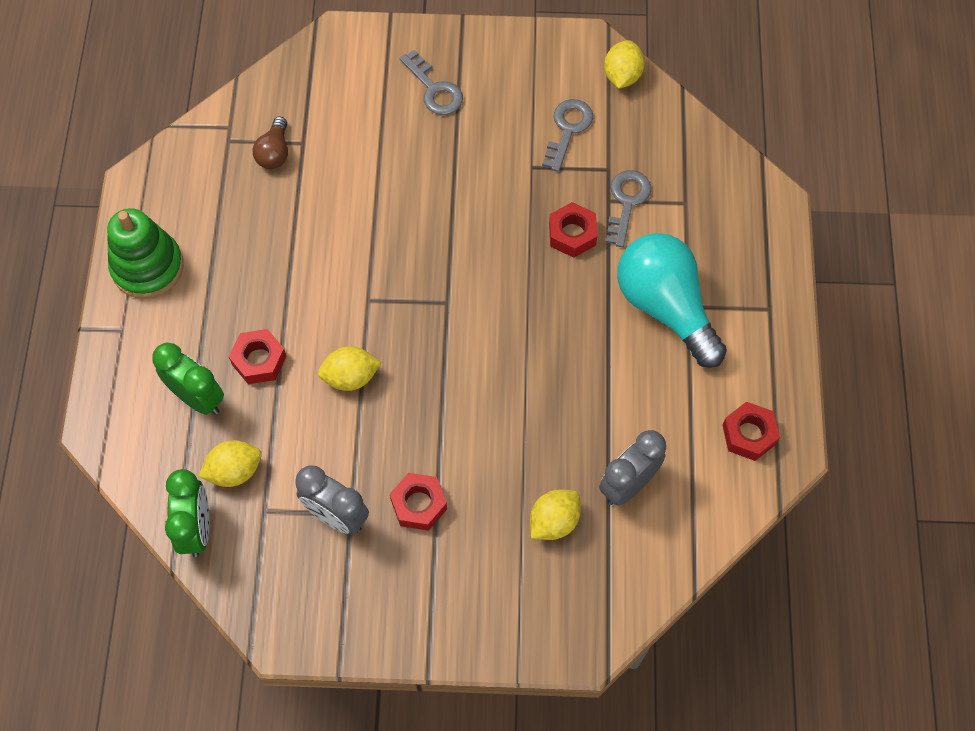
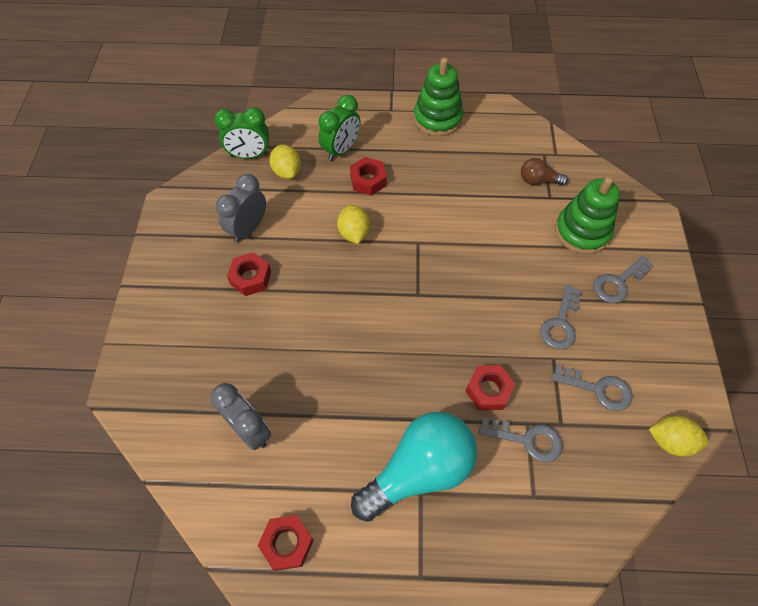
camera: 90 degrees right, 5 degrees down
yellow lemon [530,489,581,540] -> none
none -> grey key [540,285,581,350]
none -> green stacking toy [555,176,620,254]

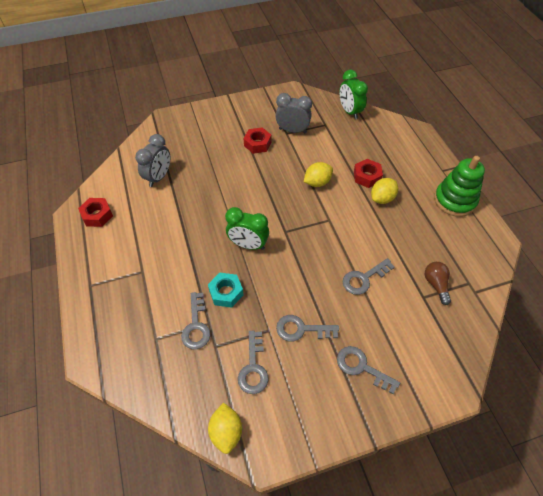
camera: 70 degrees right, 5 degrees down
yellow lemon [269,145,301,179] -> yellow lemon moved to [371,178,398,204]
green clock [318,95,361,161] -> green clock moved to [225,207,269,250]
turquoise light bulb [351,412,477,522] -> none
red nut [466,365,515,411] -> turquoise nut [208,273,243,308]
green stacking toy [555,176,620,254] -> none
none -> grey key [343,258,395,295]

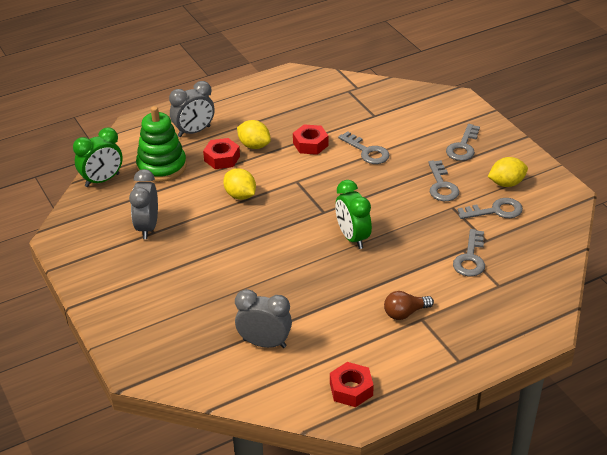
camera: 100 degrees left, 15 degrees down
grey key [181,292,211,349] -> grey key turned 120 degrees clockwise [453,229,485,276]
turquoise nut [208,273,243,308] -> none
yellow lemon [208,403,242,454] -> yellow lemon moved to [488,157,528,187]
green clock [225,207,269,250] -> green clock turned 150 degrees clockwise [335,180,372,249]
red nut [244,127,272,154] -> red nut moved to [293,124,328,155]
brown light bulb [425,262,451,305] -> brown light bulb moved to [384,291,434,320]
green stacking toy [434,156,485,217] -> green stacking toy moved to [136,106,187,182]
none -> grey clock [169,81,215,137]

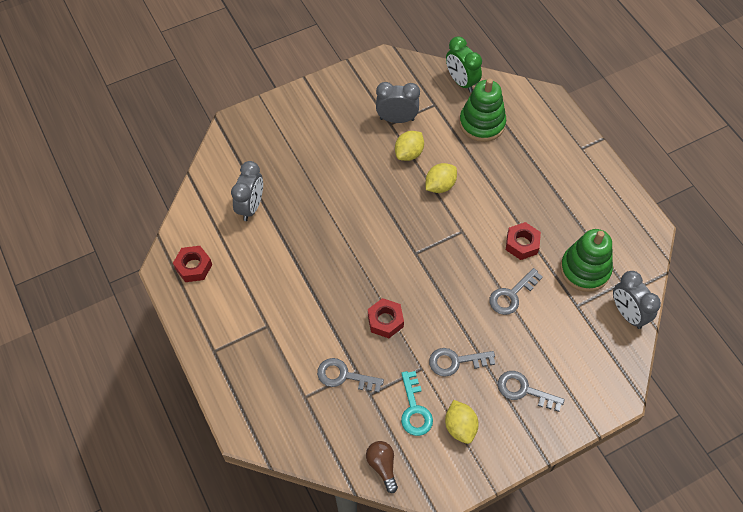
camera: 90 degrees right, 20 degrees up
grey clock [169,81,215,137] -> grey clock moved to [613,271,661,329]
red nut [203,138,240,169] -> red nut moved to [368,298,404,338]
yellow lemon [237,120,271,149] -> yellow lemon moved to [395,131,424,161]
green clock [335,180,372,249] -> none
brown light bulb [384,291,434,320] -> brown light bulb moved to [366,441,398,493]
grey key [458,198,523,219] -> turquoise key [401,371,433,436]
none -> green stacking toy [560,229,613,292]

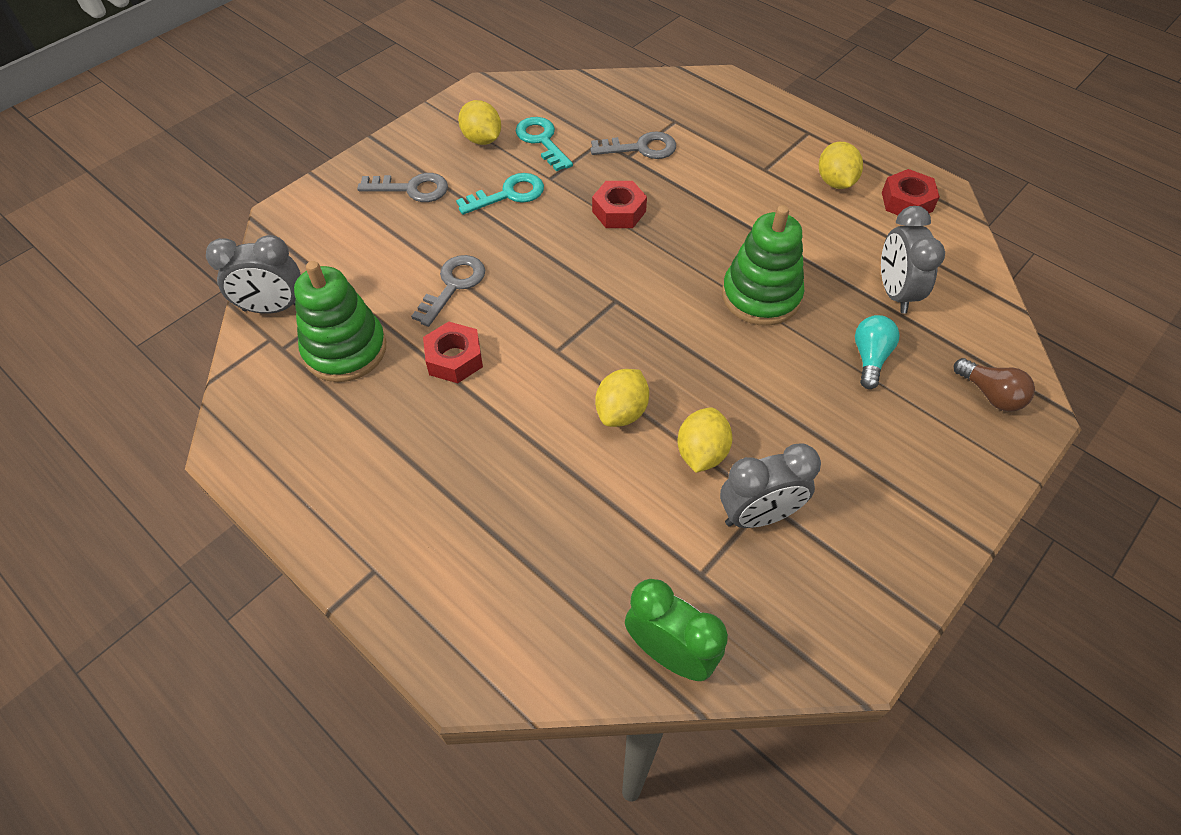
camera: 160 degrees right, 5 degrees down
brown light bulb [366,441,398,493] -> brown light bulb moved to [954,358,1035,412]
grey key [429,348,495,377] -> turquoise key [456,173,544,215]
green stacking toy [459,78,506,142] -> green stacking toy moved to [722,205,804,326]
grey clock [613,271,661,329] -> grey clock turned 135 degrees clockwise [206,235,301,314]
none -> yellow lemon [819,142,863,189]
none -> turquoise light bulb [855,315,899,389]

